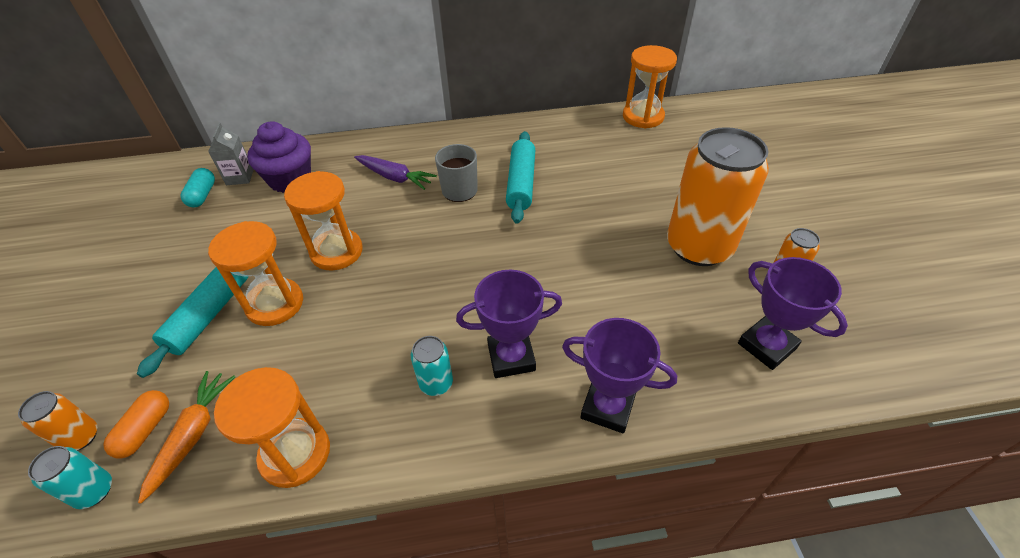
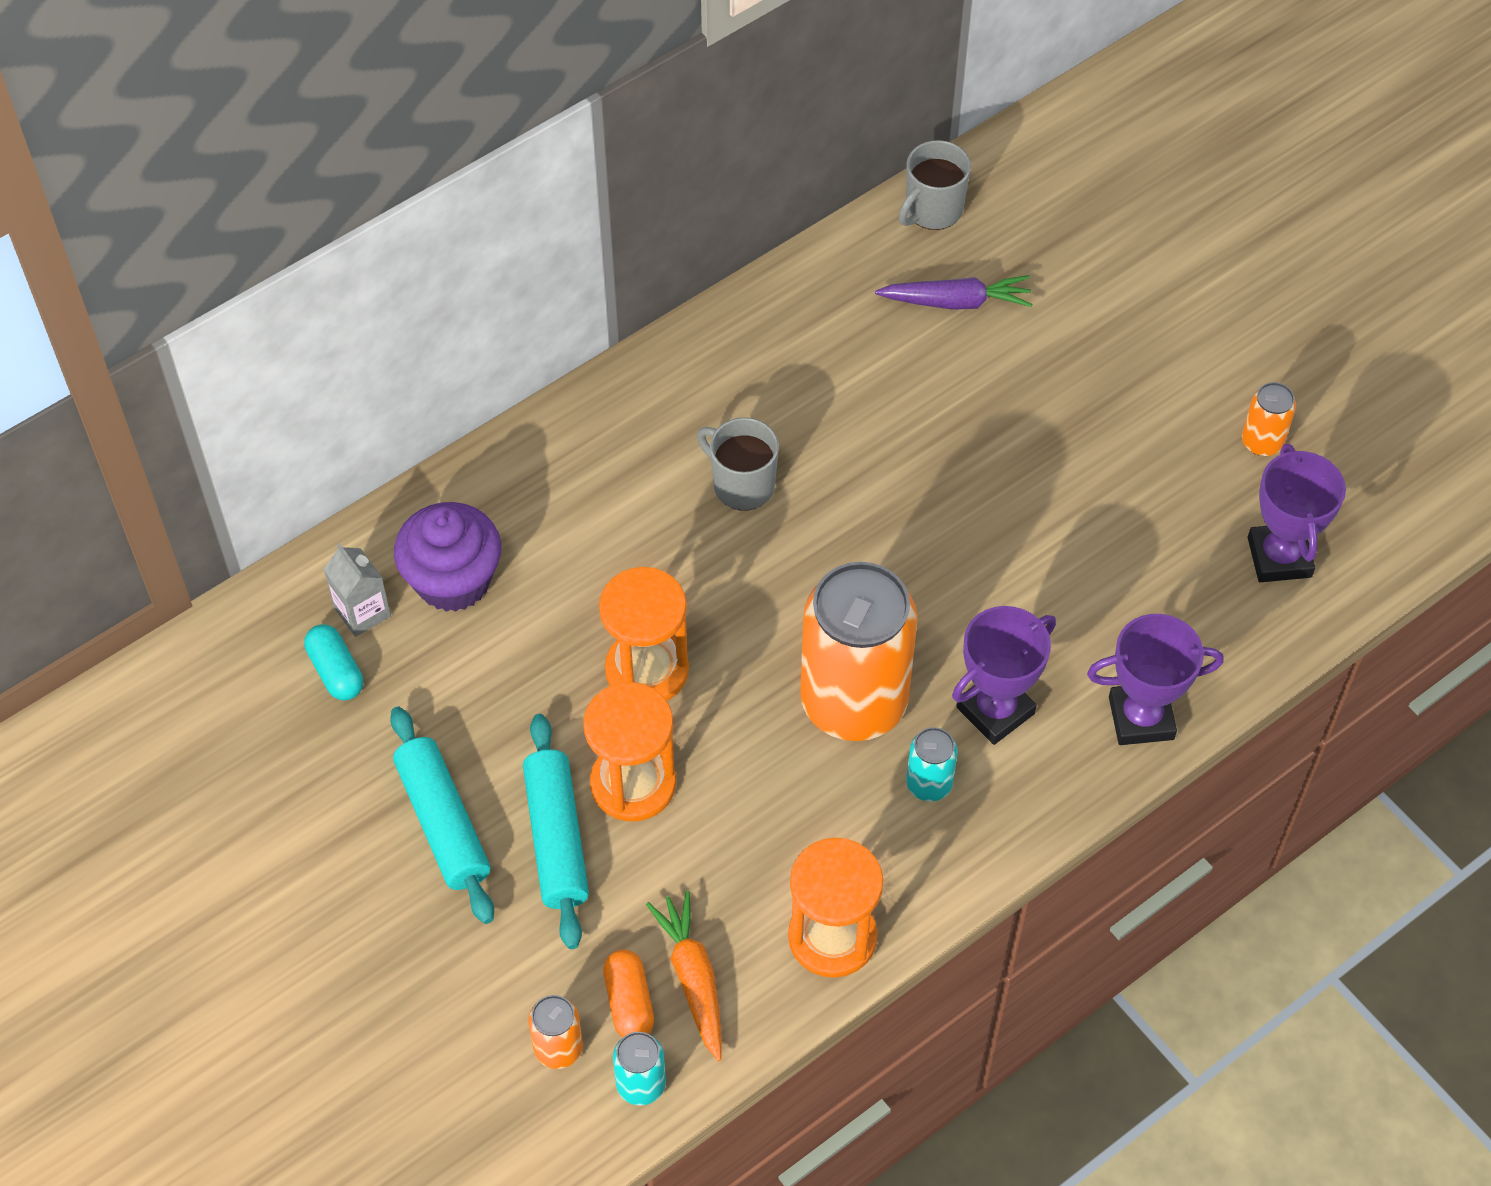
camera: 30 degrees left, 10 degrees up
purple carrot [354,155,437,190] -> purple carrot moved to [875,275,1033,310]
turquoise rolling pin [506,131,535,224] -> turquoise rolling pin moved to [390,707,494,924]
orange hourglass [623,45,677,128] -> grey mug [899,140,971,230]
orange can [667,127,769,266] -> orange can moved to [800,562,918,741]
purple trophy [738,257,848,370] -> purple trophy turned 60 degrees clockwise [1248,443,1346,582]

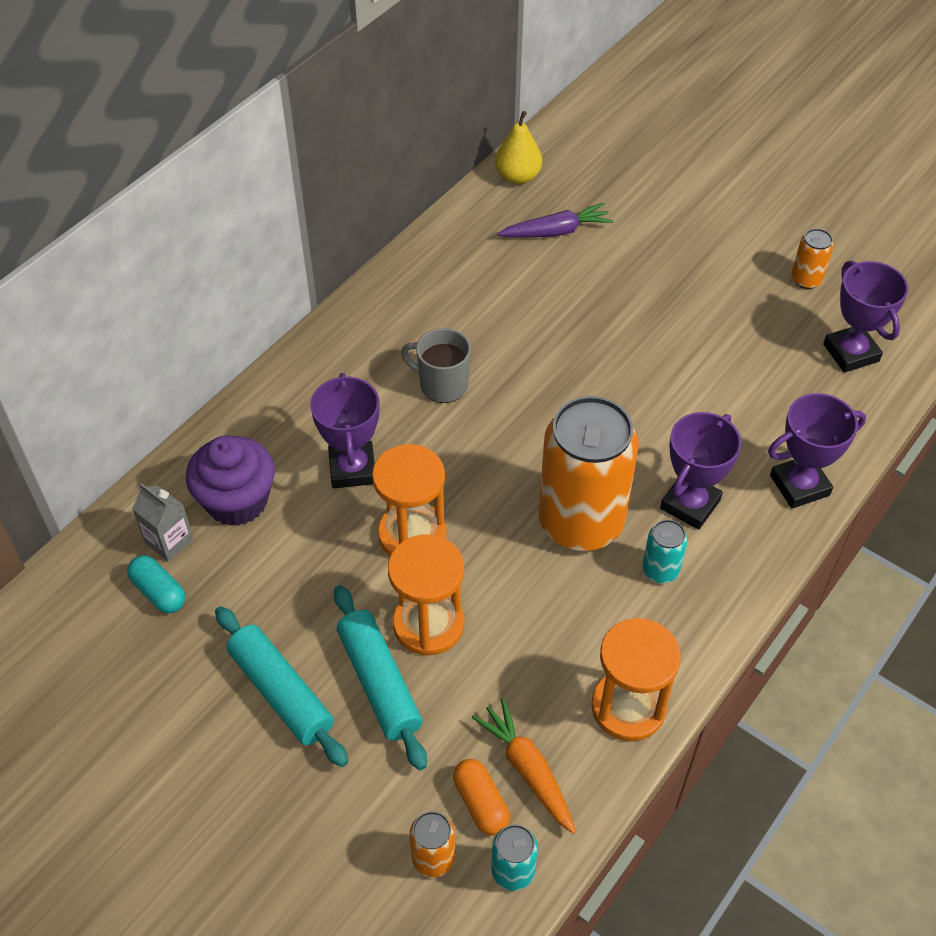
camera: 15 degrees left, 5 degrees down
grey mug [899,140,971,230] -> yellow pear [495,111,542,184]
none -> purple trophy [310,373,380,488]

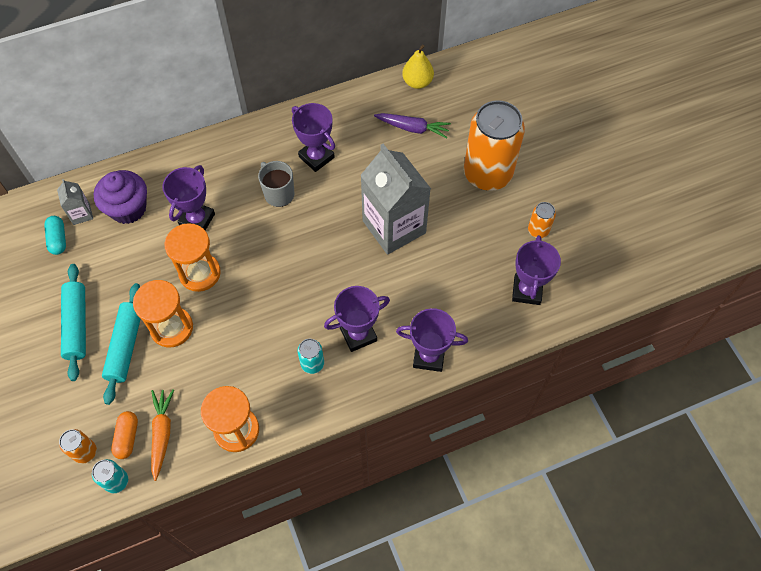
camera: 30 degrees right, 10 degrees up
orange can [539,396,638,551] -> orange can moved to [464,100,525,191]
none -> purple trophy [292,103,335,172]
none -> grey carton [360,144,431,255]

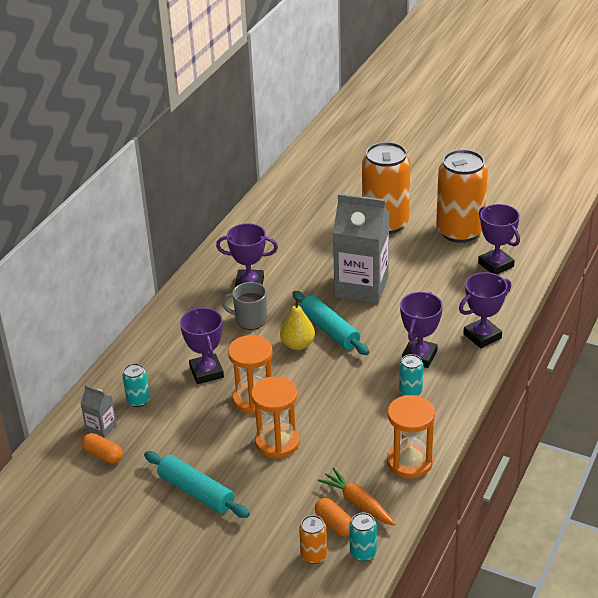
camera: 40 degrees left, 25 degrees down
turquoise capsule [44,216,66,255] -> orange capsule [82,433,123,464]
purple cupcake [94,170,147,224] -> turquoise can [123,363,150,407]
turquoise rolling pin [102,283,141,405] -> turquoise rolling pin moved to [292,291,369,355]
purple carrot [374,113,451,139] -> none
yellow pear [402,44,434,89] -> yellow pear moved to [280,297,315,350]
orange can [528,202,556,238] -> orange can [436,149,488,243], size x2.35

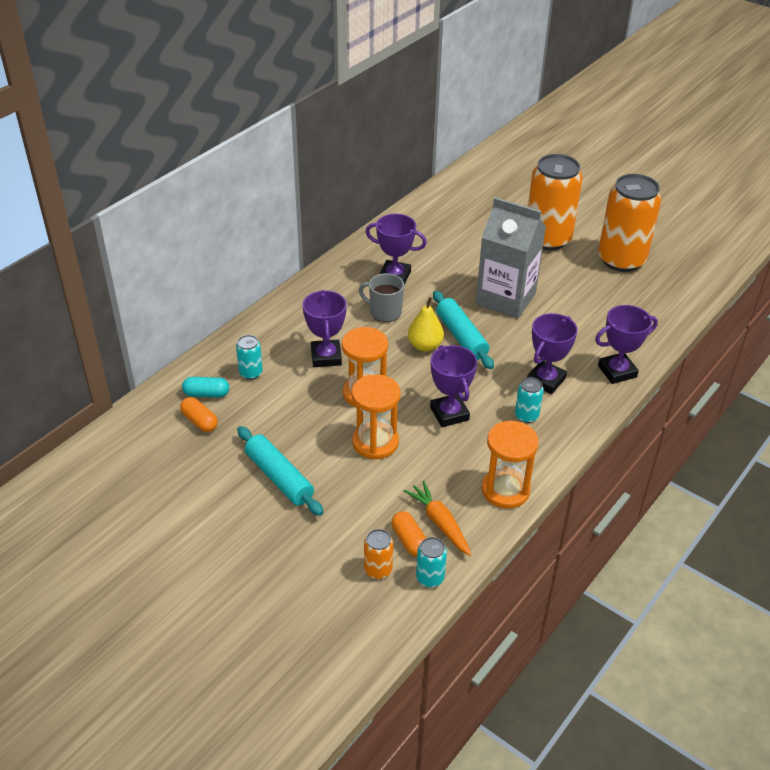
camera: 10 degrees right, 5 degrees up
grey carton [80,385,117,438] -> turquoise capsule [182,377,229,397]
purple trophy [478,204,520,274] -> purple trophy moved to [430,345,477,427]

